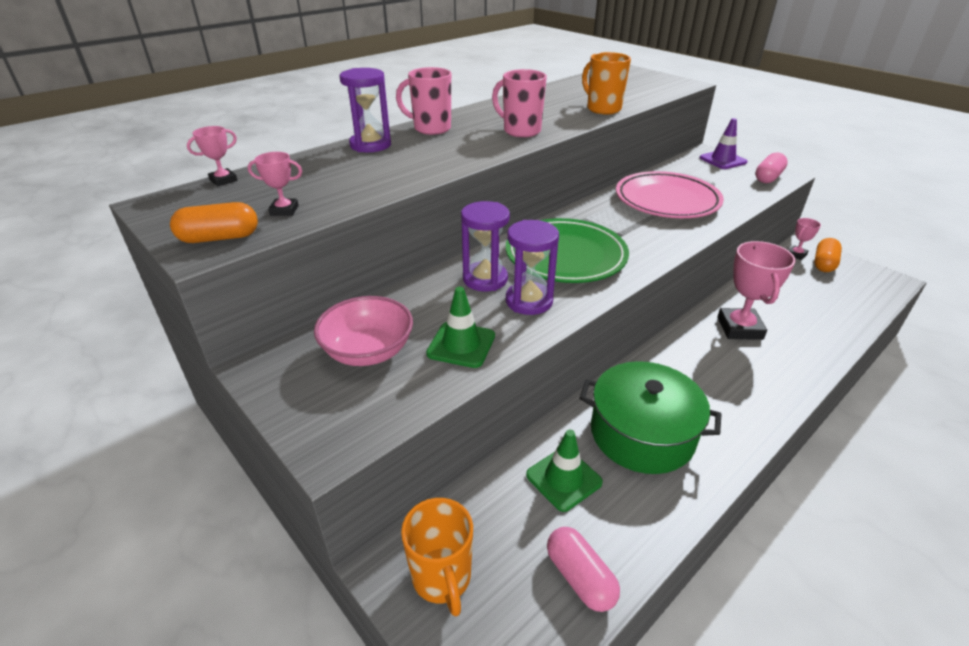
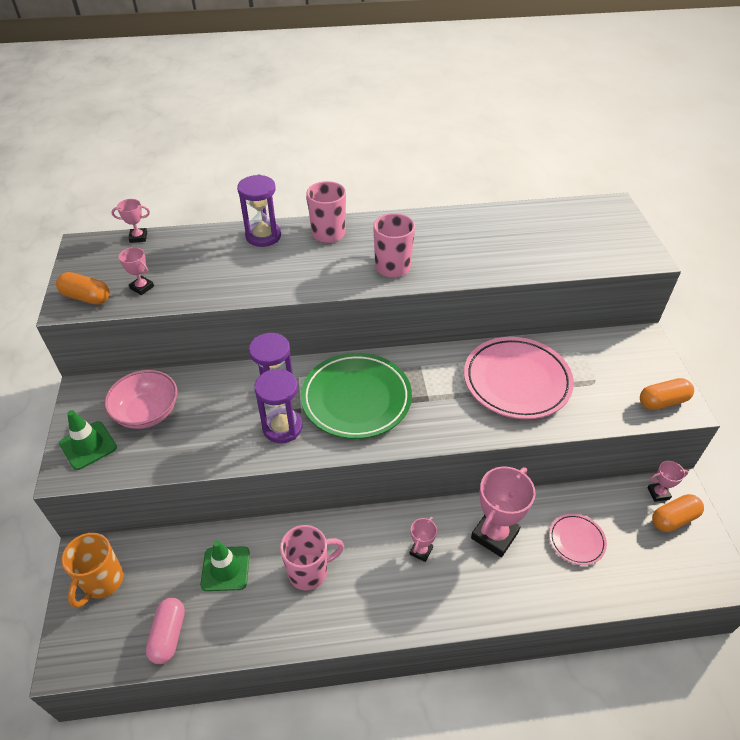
camera: 35 degrees right, 10 degrees up
green traffic cone [426,287,495,368] -> green traffic cone moved to [59,410,117,470]
green pot [579,361,721,474] -> pink mug [280,525,344,590]
orange mug [582,52,631,115] -> none
purple traffic cone [700,118,747,169] -> none
pink capsule [755,152,788,183] -> orange capsule [640,378,694,410]
none -> pink trophy [410,517,437,562]
none -> pink plate [549,514,607,565]

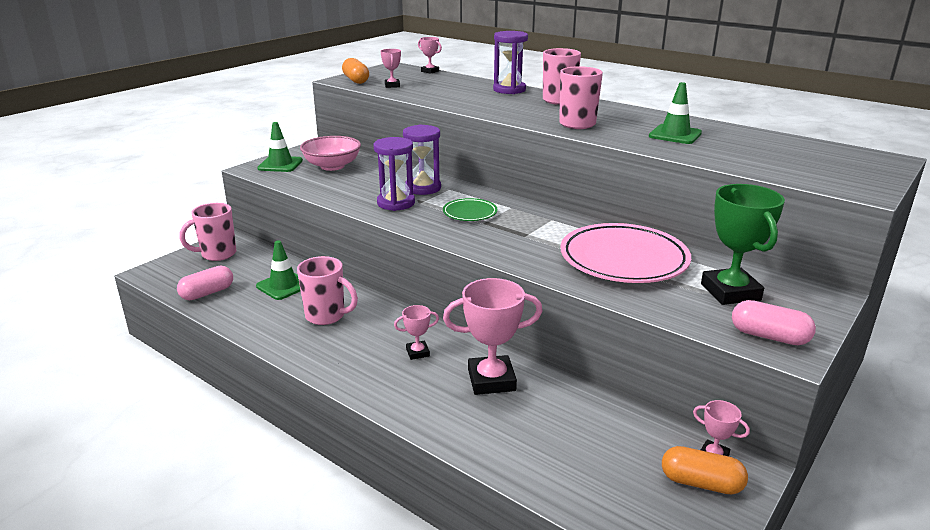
camera: 45 degrees right, 20 degrees down
orange mug [61,533,124,608] -> pink mug [179,203,236,261]
green plate [301,353,412,439] -> green plate [443,198,497,221], size x0.49
pink plate [549,514,607,565] -> none
orange capsule [640,378,694,410] -> pink capsule [732,300,816,345]
none -> green traffic cone [649,82,702,144]
none -> green trophy [701,184,785,305]

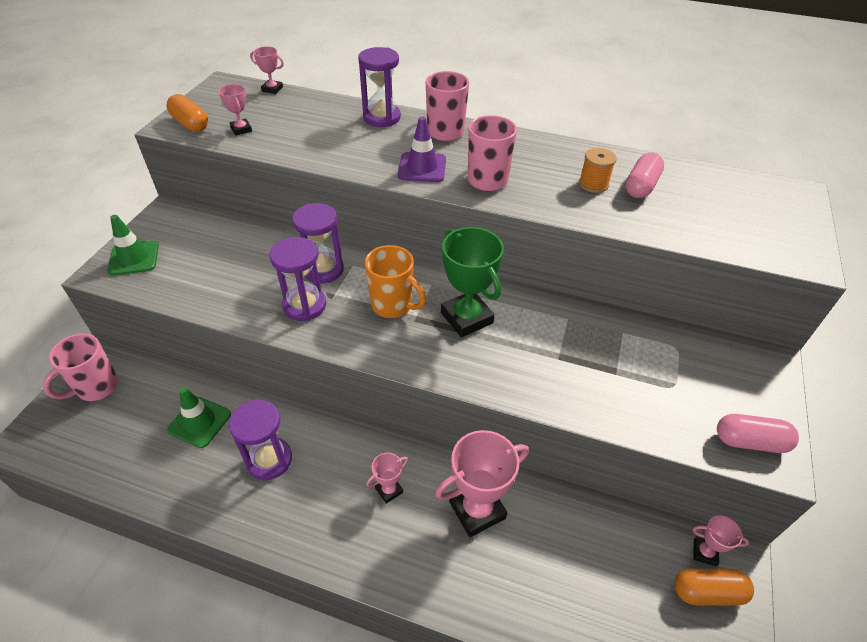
camera: 20 degrees left, 20 degrees up
pink capsule [177,266,233,300] -> pink capsule moved to [625,153,664,198]
pink mug [297,256,358,325] -> purple hourglass [229,399,292,480]
pink bowl [300,136,361,171] -> none
green plate [443,198,497,221] -> orange mug [365,245,426,318]
pink plate [561,223,691,283] -> none
green traffic cone [649,82,702,144] -> orange spool [579,148,616,193]
green trophy [701,184,785,305] -> green trophy moved to [441,227,504,338]
none -> purple traffic cone [398,116,446,182]

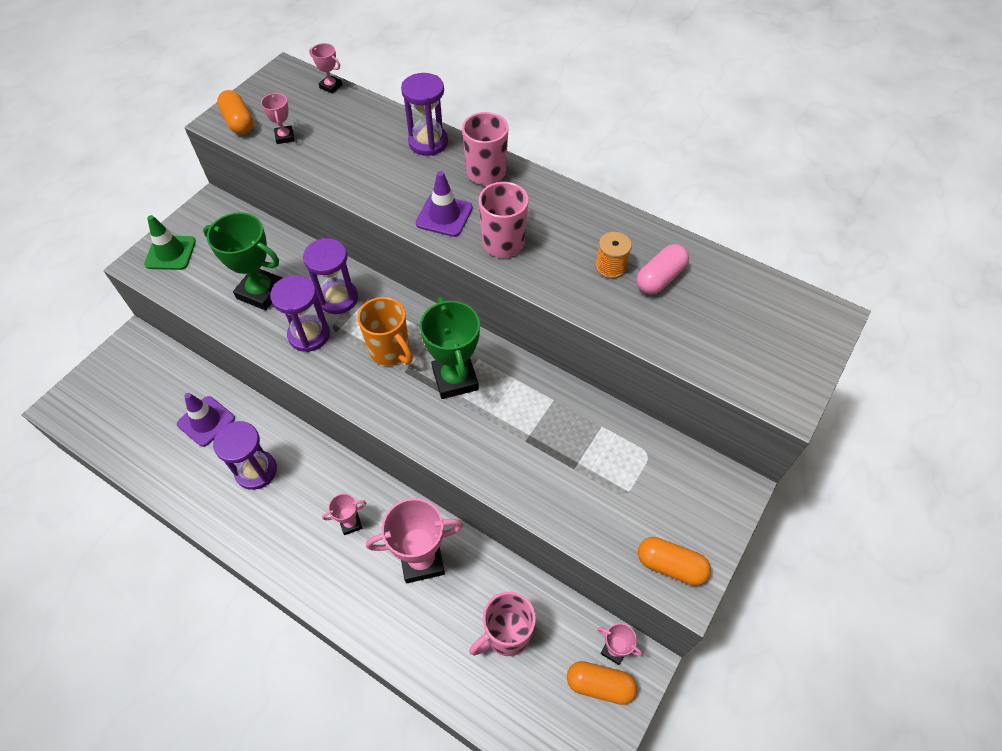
camera: 15 degrees right, 10 degrees up
pink mug [43,333,119,401] -> pink mug moved to [469,592,536,656]
green traffic cone [167,387,231,448] -> purple traffic cone [177,393,235,447]
pink capsule [717,414,799,453] -> orange capsule [638,537,711,586]
none -> green trophy [203,212,282,310]

